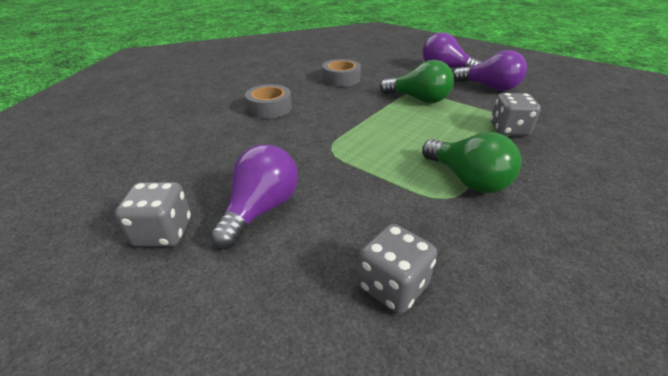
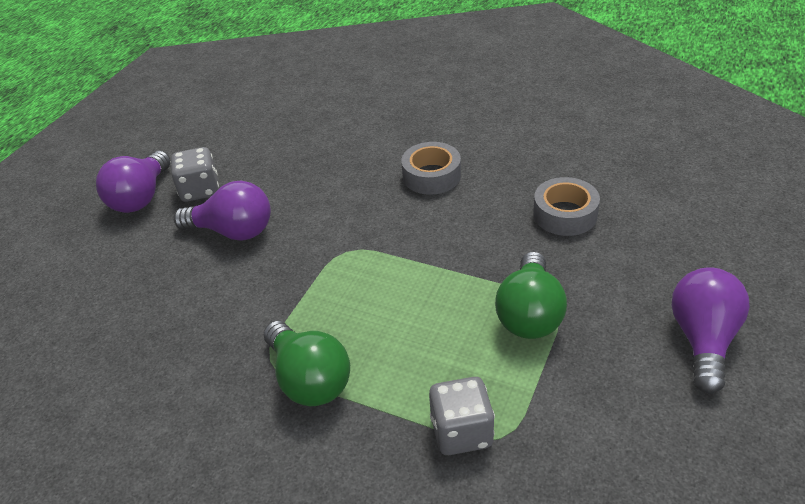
camera: 80 degrees right, 5 degrees up
grey dice [358,224,437,314] -> none
green light bulb [422,132,522,193] -> green light bulb turned 75 degrees counterclockwise [263,321,350,406]
purple light bulb [453,50,527,91] -> purple light bulb moved to [96,151,171,213]

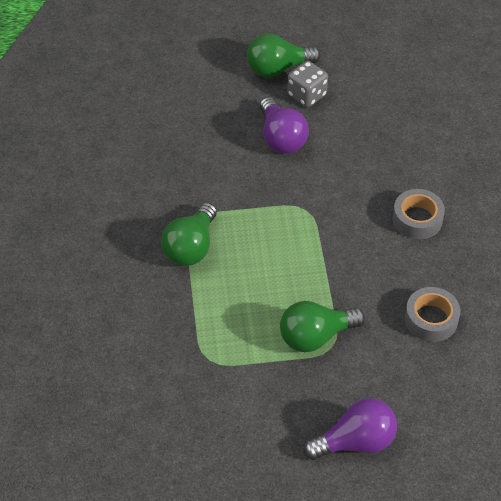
camera: 55 degrees right, 10 degrees up
purple light bulb [96,151,171,213] -> green light bulb [247,34,321,77]
grey dice [429,377,495,455] -> none

